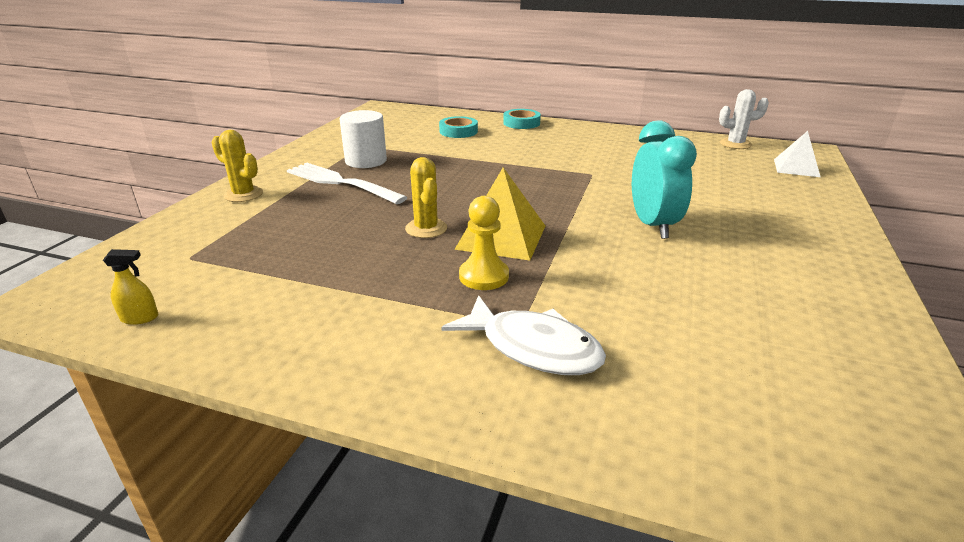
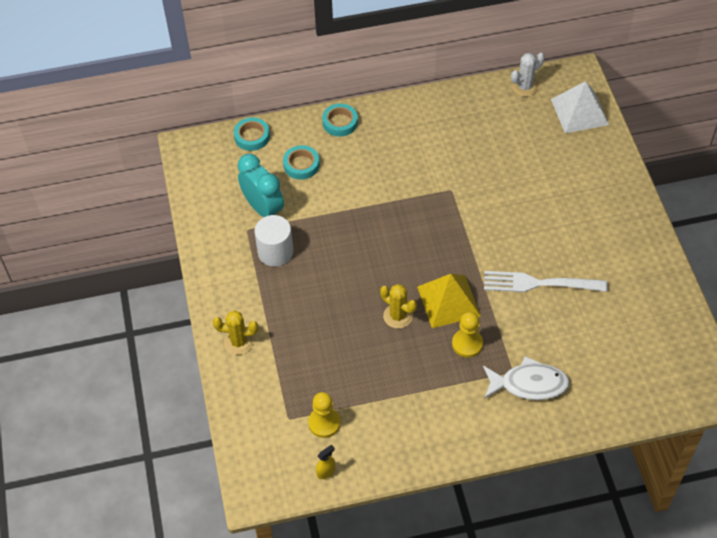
camera: 30 degrees left, 25 degrees up
white fork [287,163,407,204] -> white fork moved to [484,271,608,292]
turquoise clock [632,120,697,239] -> turquoise clock moved to [238,154,284,217]
white pyramid [774,131,820,177] -> white pyramid [551,81,609,133], size x1.52
none -> turquoise tape [234,117,270,151]
none -> yellow pawn [308,392,340,438]

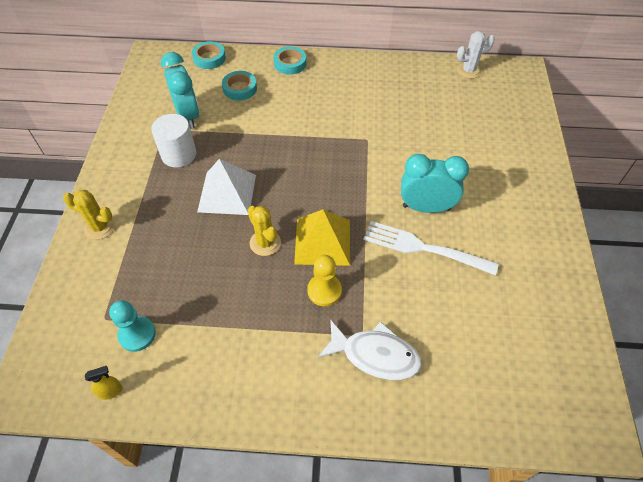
camera: 15 degrees right, 0 degrees up
yellow pawn [308,392,340,438] -> turquoise pawn [109,300,156,352]
white pyramid [551,81,609,133] -> white pyramid moved to [197,159,256,215]
none -> turquoise clock [401,154,469,213]

